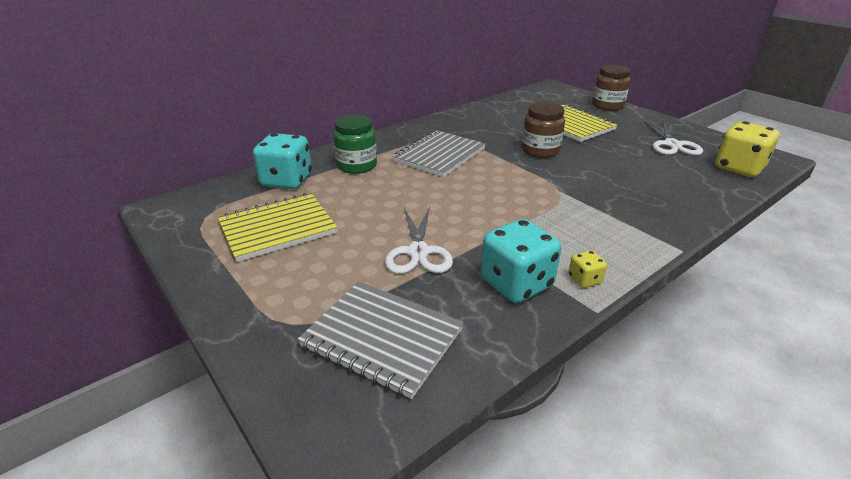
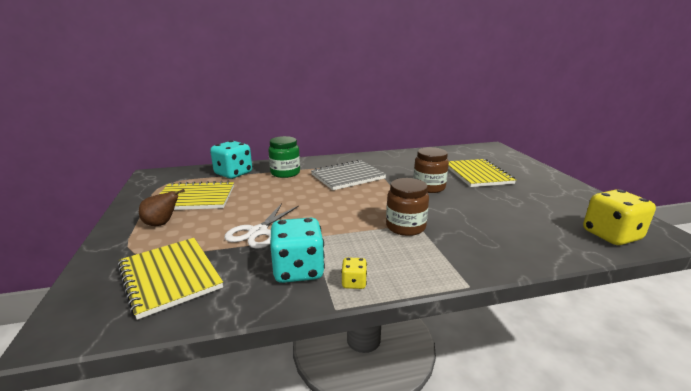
camera: 25 degrees right, 10 degrees down
grey notebook [298,281,464,399] -> yellow notebook [117,238,223,320]
brown jar [592,65,631,111] -> brown jar moved to [386,178,429,236]
white scissors [644,121,703,155] -> none
none -> brown pear [139,189,185,226]

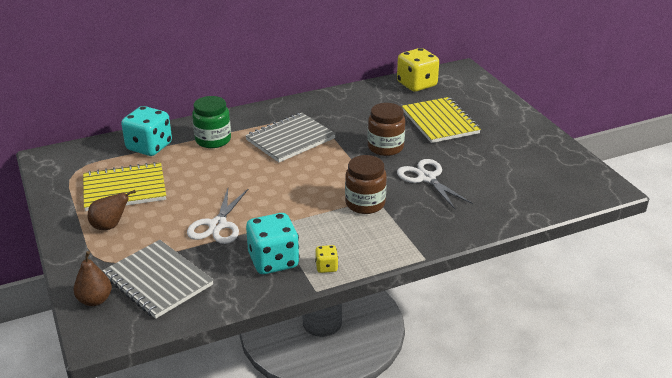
camera: 10 degrees left, 10 degrees up
yellow notebook [117,238,223,320] -> grey notebook [102,240,213,319]
yellow dice [583,189,656,245] -> yellow dice moved to [397,48,439,92]
none -> brown pear [73,251,112,306]
none -> white scissors [397,159,473,209]

